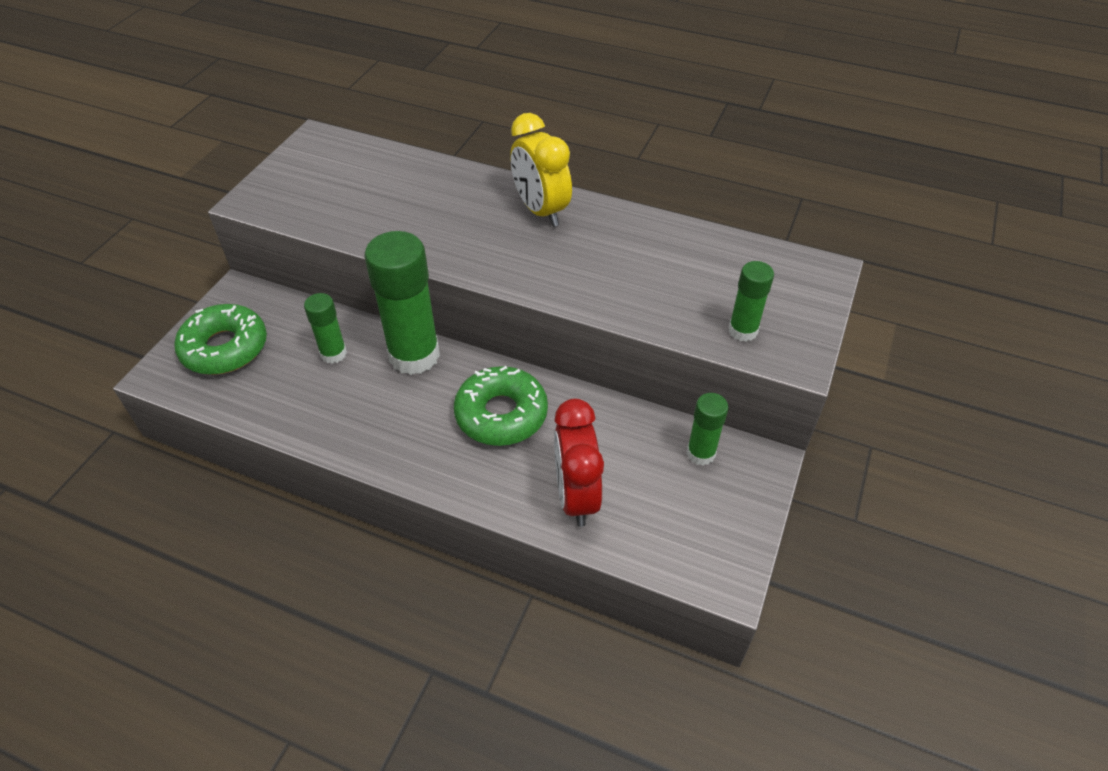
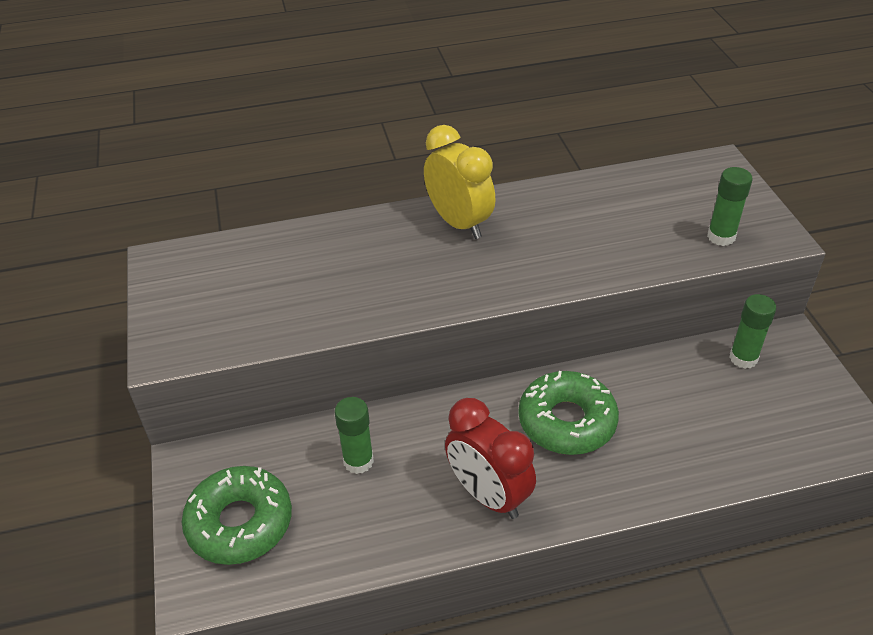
camera: 35 degrees left, 5 degrees down
green glue stick [364,231,440,375] -> none
yellow clock [510,113,572,227] -> yellow clock turned 150 degrees counterclockwise [424,125,496,239]
red clock [554,399,604,527] -> red clock moved to [445,398,536,519]

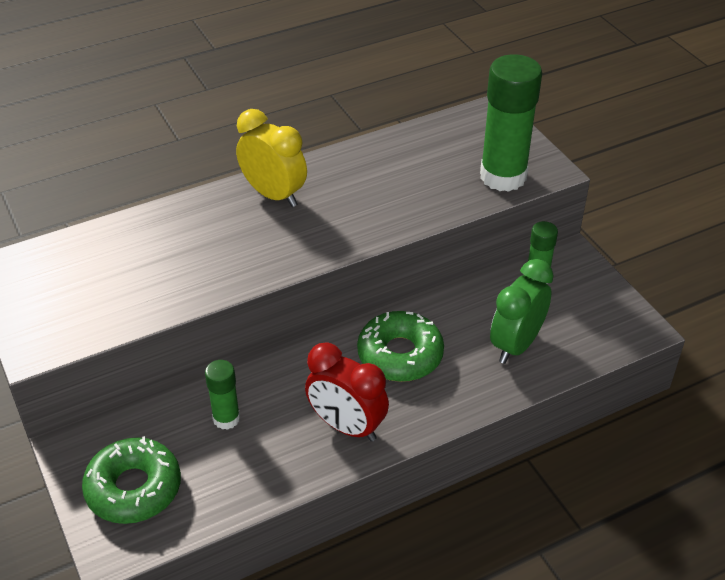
camera: 15 degrees left, 0 degrees up
green glue stick [707,167,753,246] -> green glue stick [480,54,542,192], size x1.94
none -> green clock [490,259,554,364]

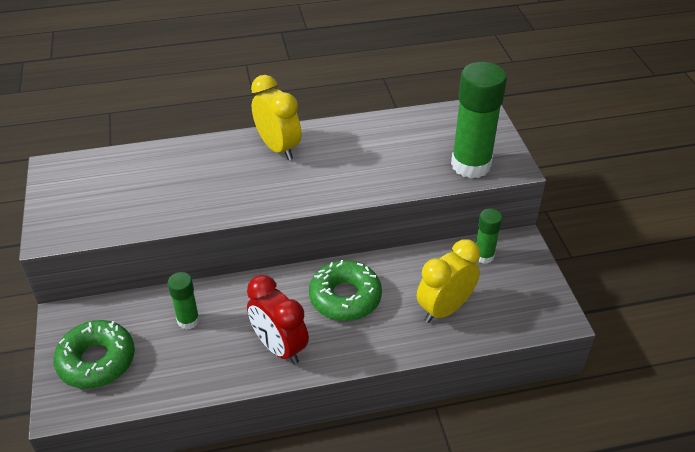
camera: 15 degrees right, 0 degrees up
green clock [490,259,554,364] -> yellow clock [417,239,480,323]

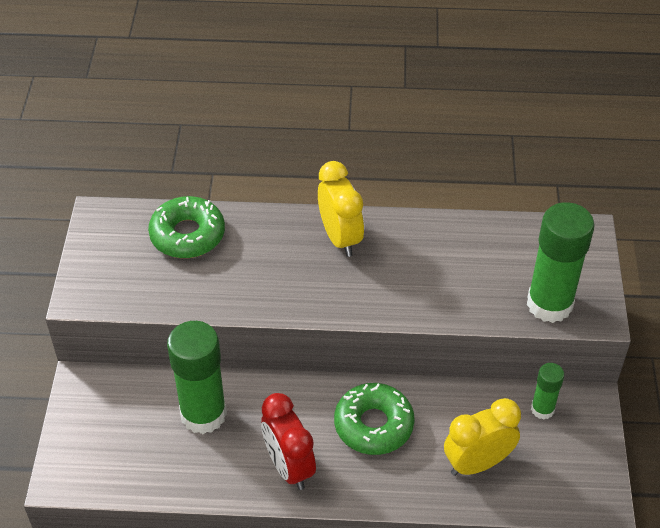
camera: 15 degrees right, 5 degrees up
green donut [53,320,135,389] -> green donut moved to [148,196,225,258]
green glue stick [167,272,200,329] -> green glue stick [167,321,227,434], size x1.94

